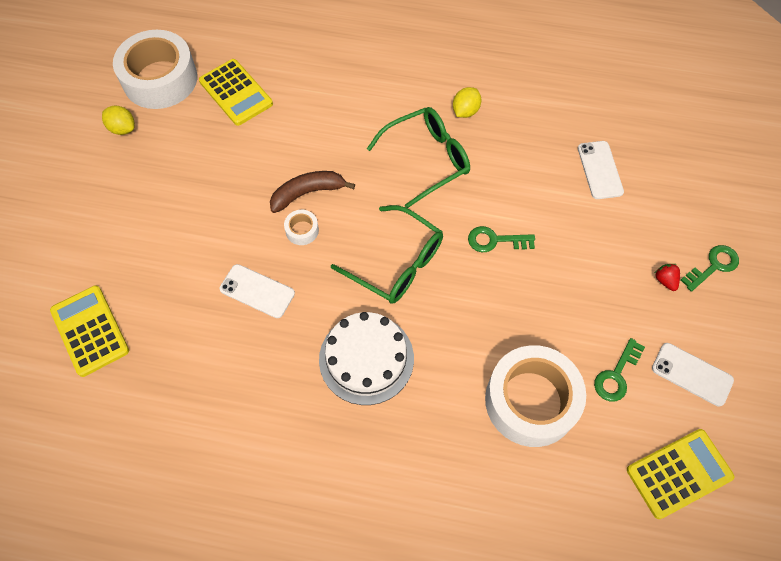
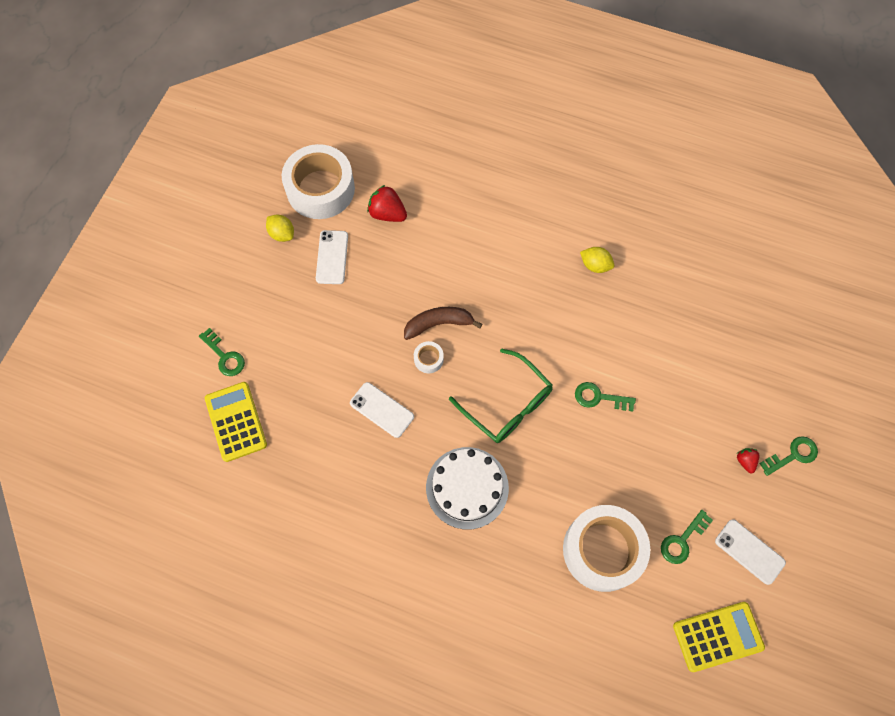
camera: 10 degrees right, 5 degrees up
yellow calculator [199,59,273,126] -> red strawberry [367,185,407,222]
green glasses [367,107,470,208] -> none
yellow lemon [453,87,481,118] -> yellow lemon turned 75 degrees clockwise [580,247,614,273]
white phone [578,141,624,199] -> white phone moved to [316,230,348,284]
none -> green key [199,328,245,376]

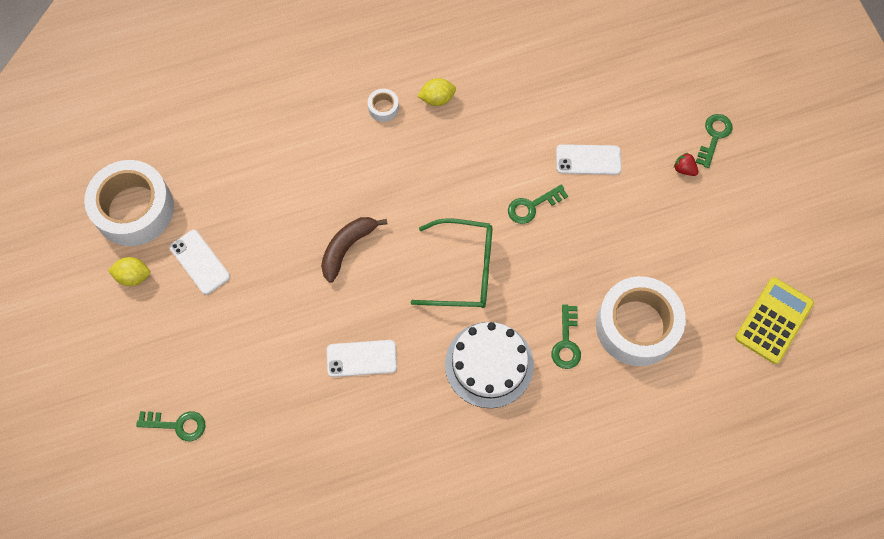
camera: 40 degrees left, 0 degrees up
yellow calculator [205,382,267,462] -> none
red strawberry [367,185,407,222] -> none
white tape [414,341,444,373] -> white tape moved to [368,89,399,122]
green key [661,510,713,564] -> green key moved to [551,304,581,369]
white phone [715,519,786,585] -> white phone moved to [556,144,621,175]

